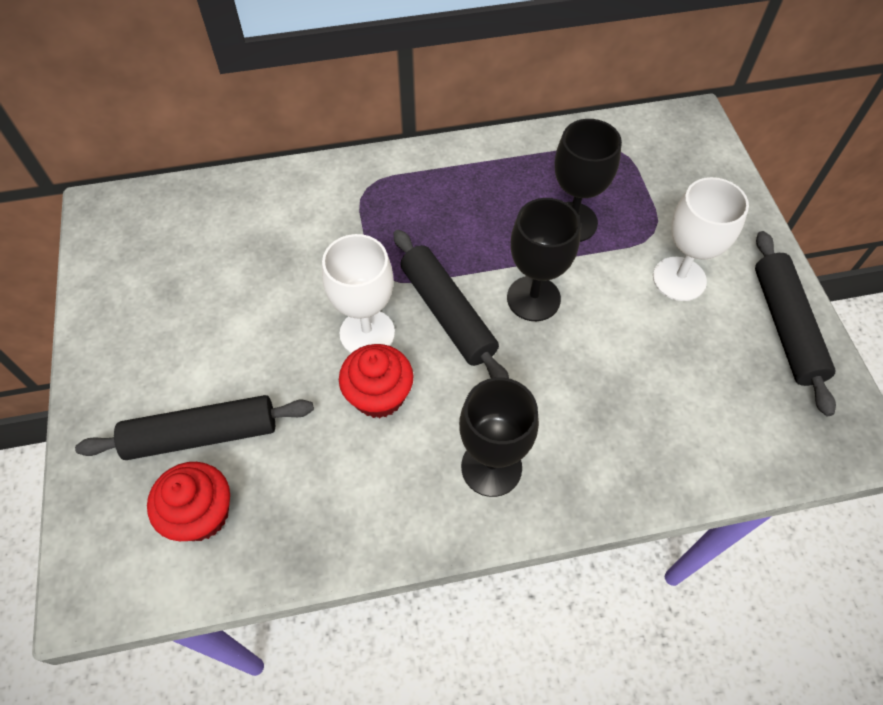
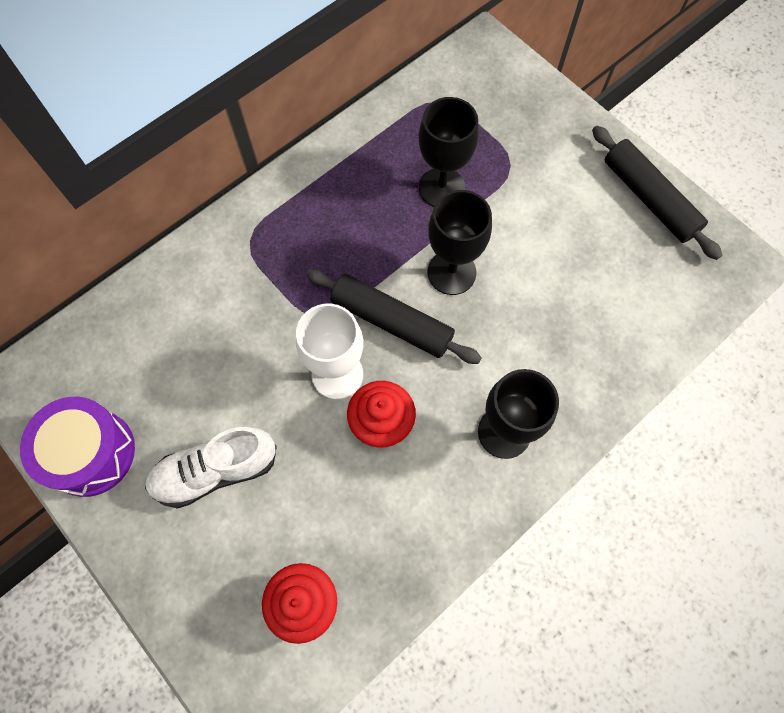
camera: 30 degrees left, 10 degrees up
black rolling pin [75,395,314,460] -> none
white goblet [653,177,749,301] -> none
none -> purple drum [20,397,135,497]
none -> white shoe [145,427,277,509]

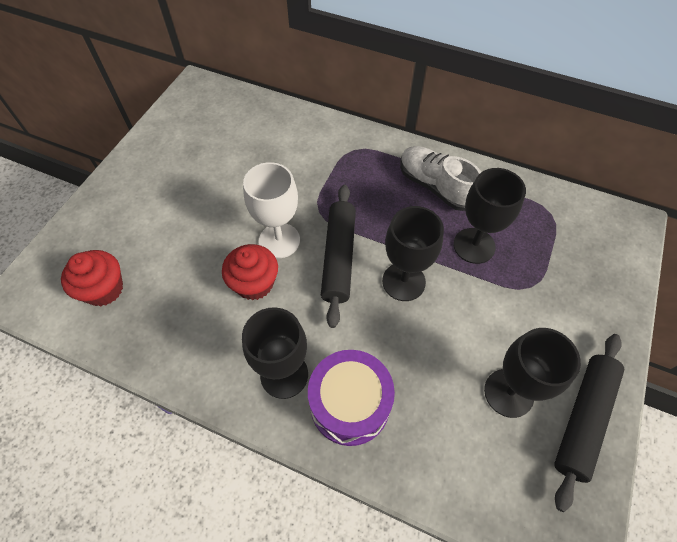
camera: 65 degrees right, 10 degrees down
purple drum [20,397,135,497] -> purple drum moved to [308,350,395,446]
white shoe [145,427,277,509] -> white shoe moved to [400,146,481,211]
none -> black goblet [484,328,581,418]

